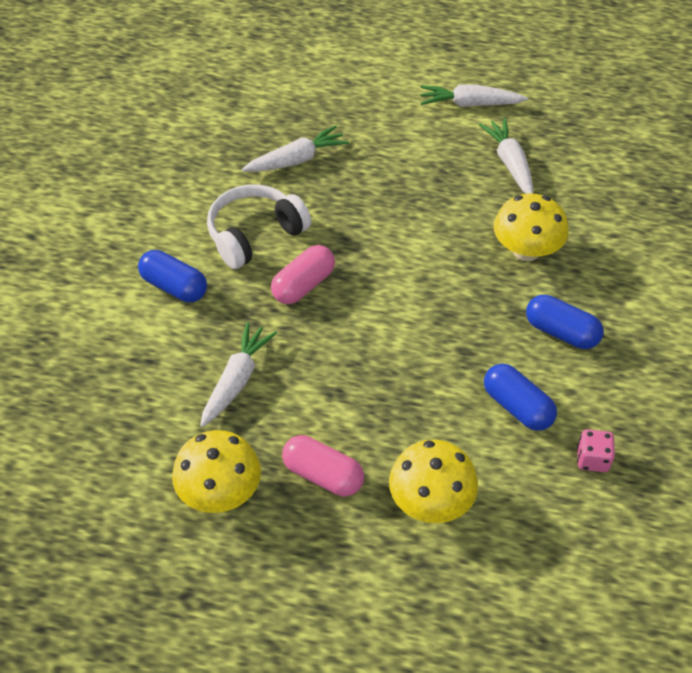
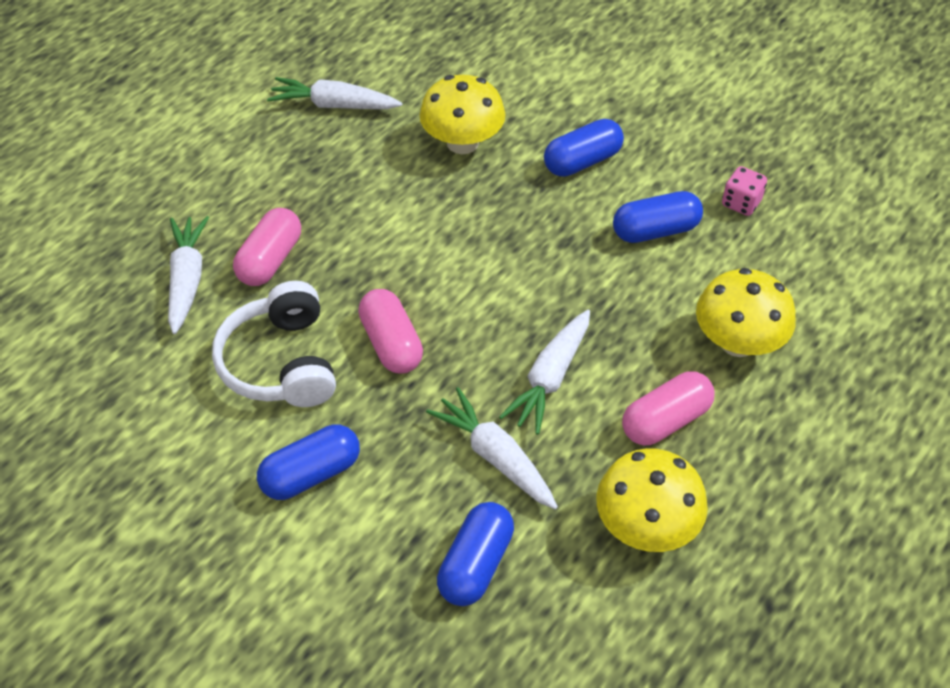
camera: 65 degrees left, 0 degrees up
white carrot [420,84,528,107] -> white carrot moved to [499,310,590,434]
none -> pink capsule [233,208,301,286]
none -> blue capsule [437,502,514,606]

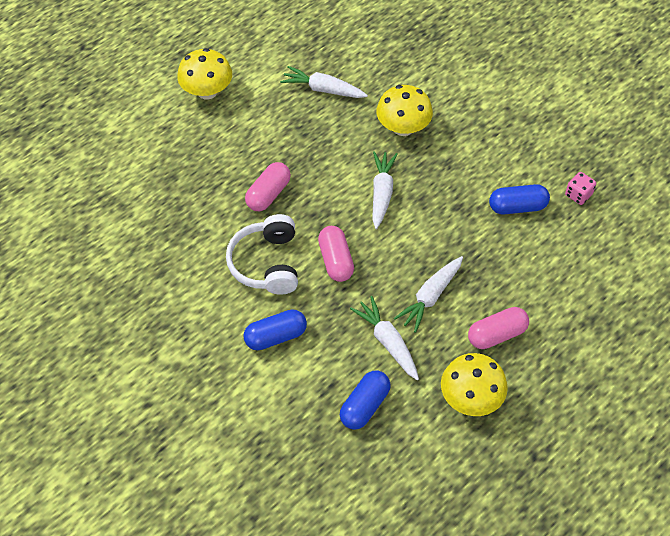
camera: 10 degrees right, 5 degrees up
white carrot [168,216,209,334] -> white carrot moved to [372,151,398,229]
blue capsule [544,119,624,177] -> none
yellow mushroom [696,268,796,357] -> yellow mushroom moved to [177,48,232,99]

